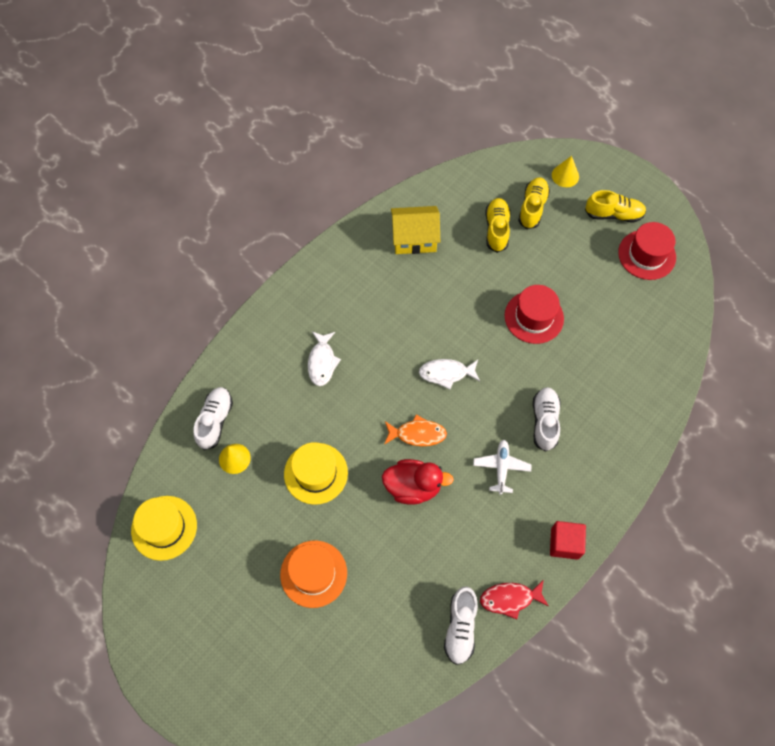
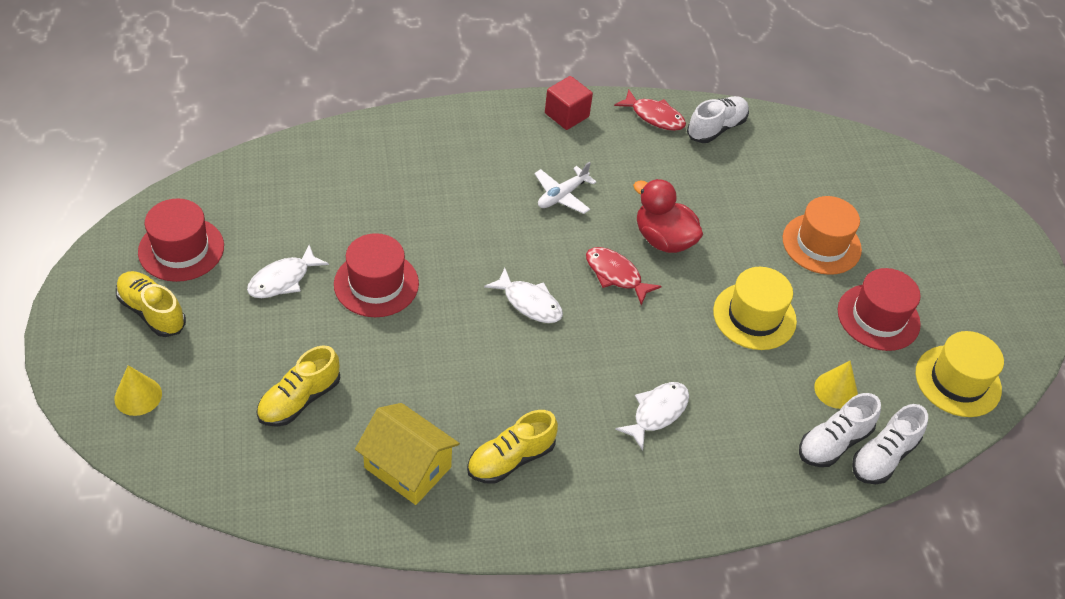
camera: 145 degrees left, 15 degrees down
orange fish [384,415,447,446] -> red fish [586,247,662,305]
yellow shoe [518,177,550,229] -> yellow shoe moved to [467,410,558,484]
white shoe [533,387,561,452] -> white shoe moved to [852,404,928,484]
none -> white fish [247,245,329,298]
none -> red hat [838,268,921,351]

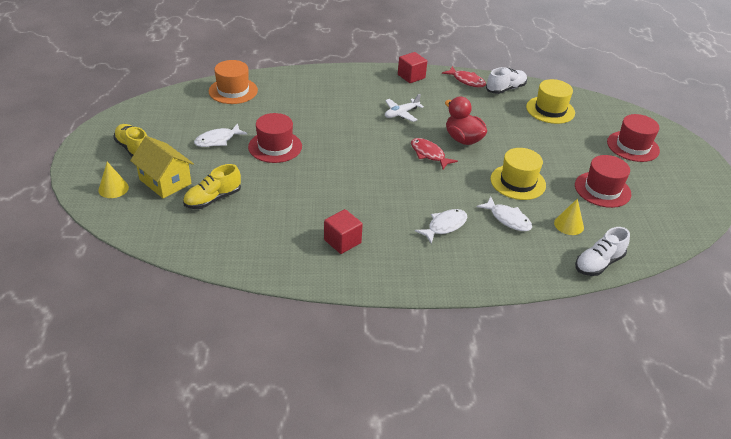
camera: 10 degrees right, 10 degrees down
red hat [138,199,224,282] -> red hat moved to [607,114,660,162]
yellow house [355,403,460,505] -> yellow house moved to [130,136,194,198]
yellow shoe [467,410,558,484] -> red cube [324,209,363,254]
white fish [484,268,563,323] -> white fish moved to [477,197,532,231]
orange hat [782,196,862,275] -> orange hat moved to [209,60,258,104]
white shoe [799,393,881,467] -> none
yellow hat [916,331,1004,417] -> yellow hat moved to [526,79,575,124]

